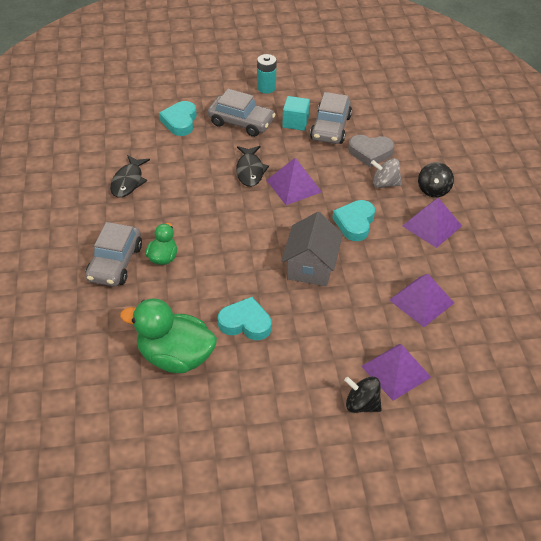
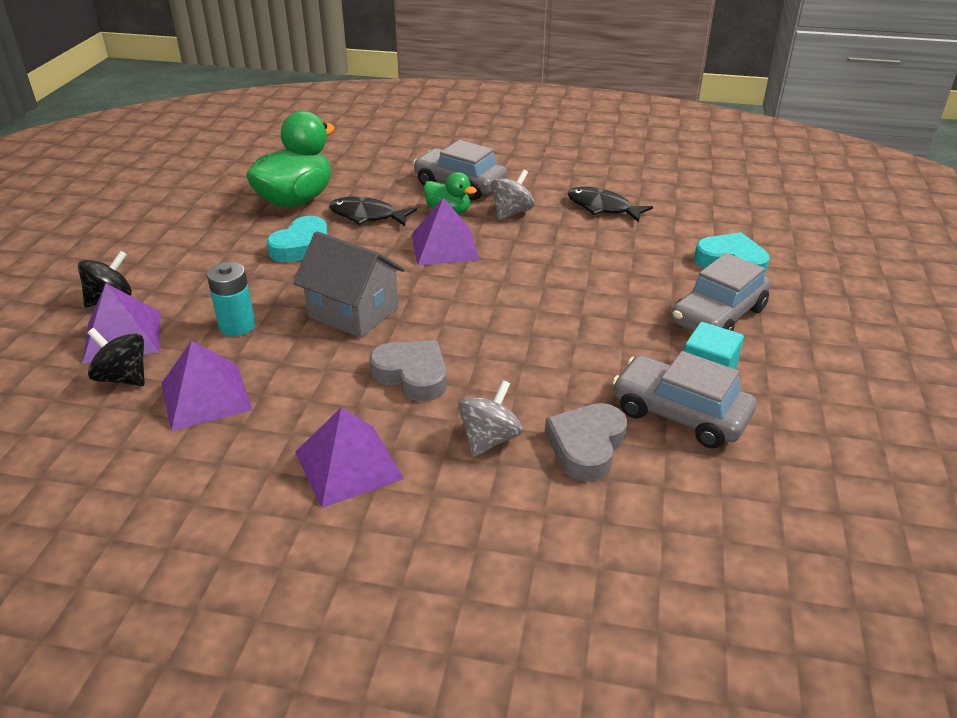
camera: 110 degrees right, 10 degrees down
black fish [236,146,269,187] -> black fish moved to [329,197,417,226]
turquoise battery [257,54,277,94] -> turquoise battery moved to [207,262,255,336]
purple pyramid [266,158,322,205] -> purple pyramid moved to [412,197,479,266]
turquoise heart [333,200,375,241] -> grey heart [369,341,447,401]
black spinning top [418,162,454,197] -> black spinning top moved to [88,328,145,386]
none -> grey spinning top [491,169,534,220]

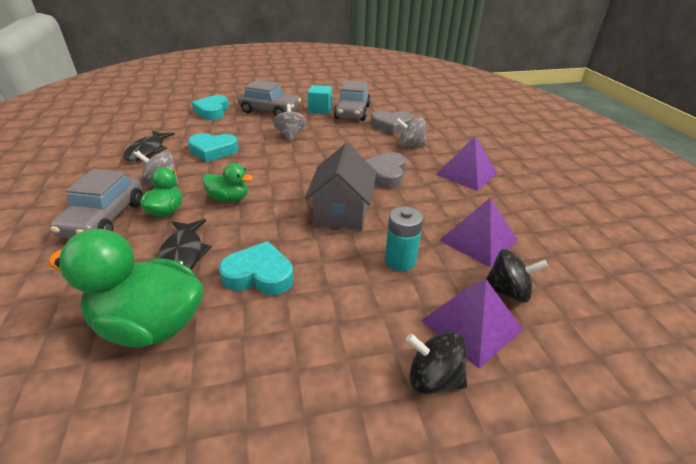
camera: 115 degrees left, 0 degrees up
black spinning top [88,328,145,386] -> black spinning top turned 90 degrees counterclockwise [486,249,548,302]
purple pyramid [412,197,479,266] -> green duck [202,163,253,202]
none -> turquoise heart [188,133,239,162]
none -> grey spinning top [272,104,307,141]

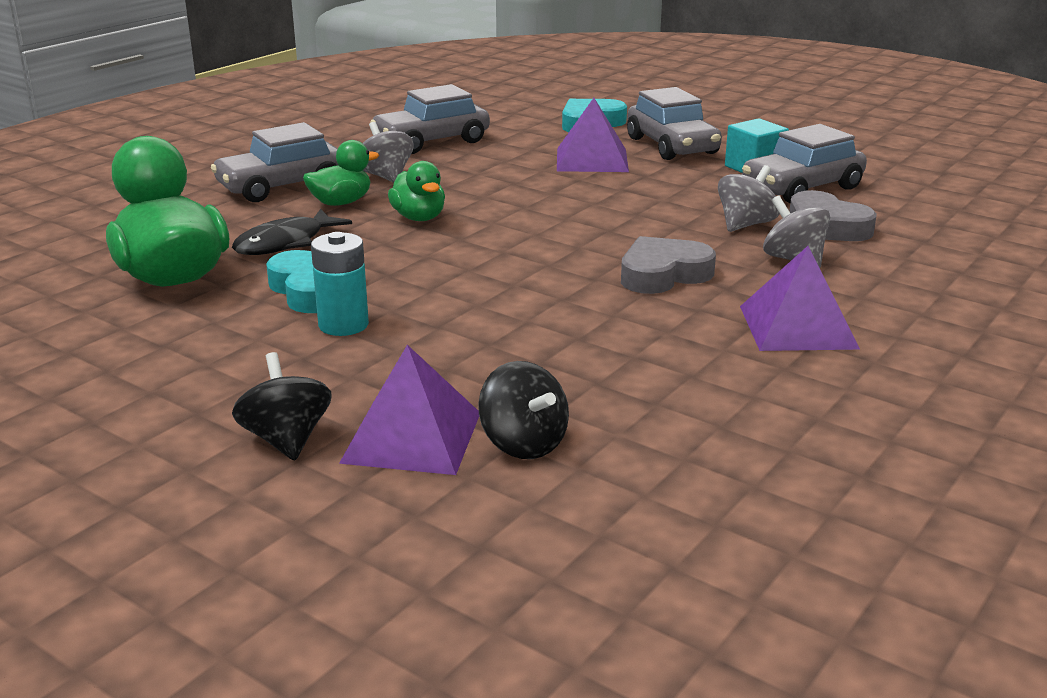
camera: 50 degrees right, 10 degrees down
black fish [124,131,175,161] -> grey car [370,84,490,154]
turquoise heart [188,133,239,162] -> none
grey spinning top [272,104,307,141] -> grey spinning top moved to [718,165,780,232]
grey house [305,143,376,230] -> none
turquoise battery [385,206,423,271] -> turquoise battery moved to [311,232,369,336]
purple pyramid [439,197,517,268] -> purple pyramid moved to [557,98,629,172]

